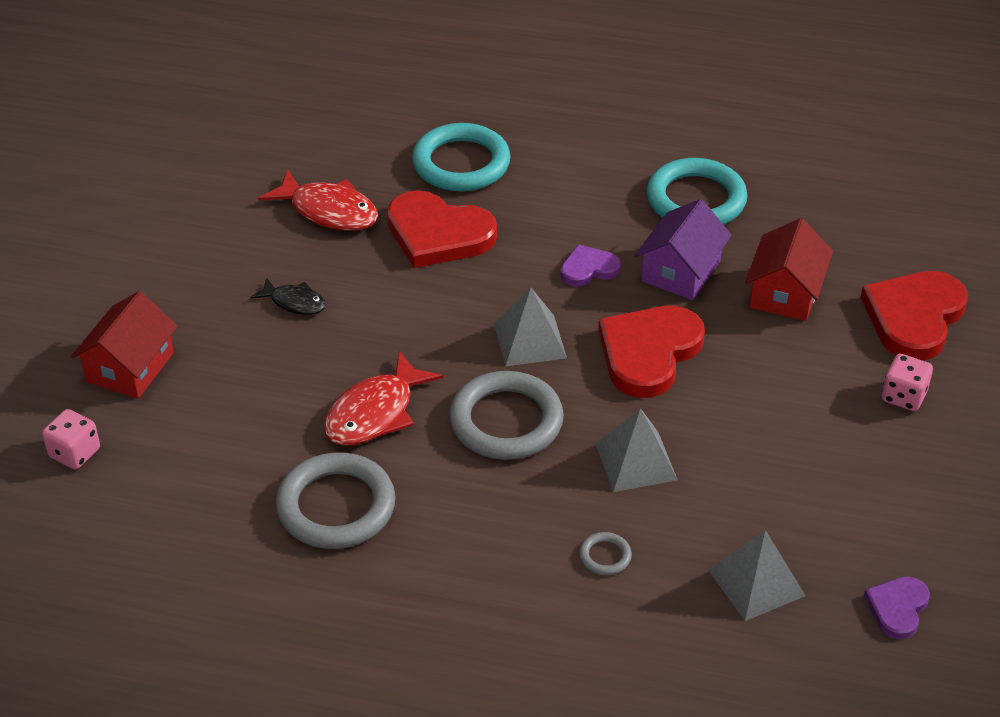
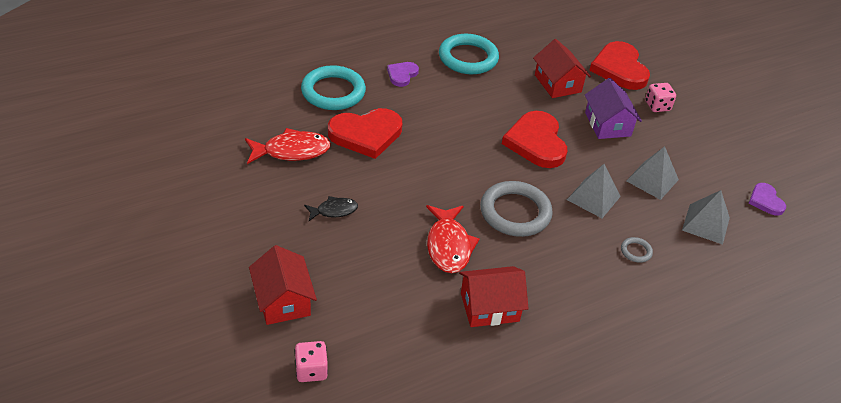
camera: 45 degrees left, 0 degrees up
grey ring [276,452,396,549] -> red house [459,266,529,327]
grey pyramid [494,288,567,367] -> grey pyramid moved to [626,146,679,200]
purple heart [561,244,621,287] -> purple heart moved to [387,62,419,87]
purple house [635,199,732,300] -> purple house moved to [585,78,642,139]

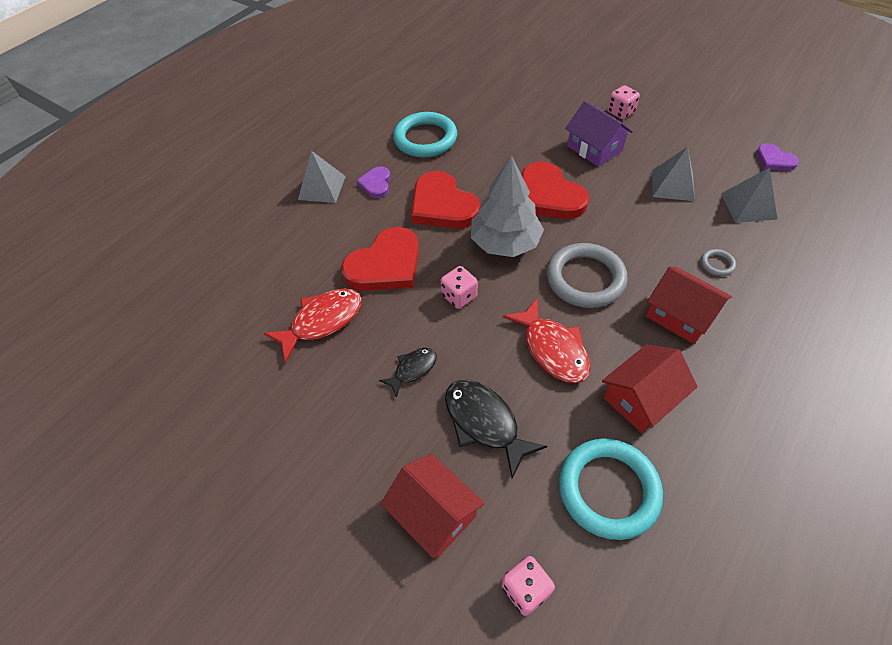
camera: 20 degrees left, 10 degrees up
turquoise ring [301,65,366,110] -> turquoise ring moved to [559,438,663,540]
red house [533,39,591,98] -> red house moved to [646,266,732,344]
grey pyramid [567,164,621,218] -> grey pyramid moved to [298,151,346,203]
red heart [589,41,650,90] -> red heart moved to [411,171,480,229]
none -> pink dice [441,266,478,309]
none -> black fish [445,380,547,479]
none -> grey tree [471,155,544,257]

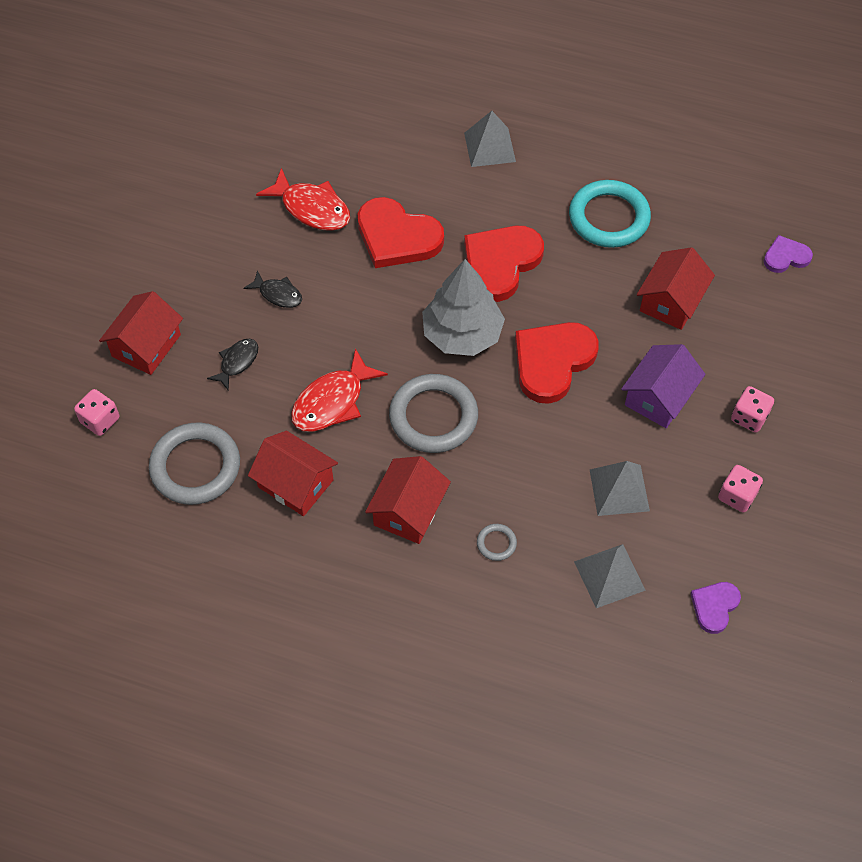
camera: 70 degrees right, 5 degrees up
purple heart [356,166,391,198] -> purple heart moved to [764,235,813,273]
pink dice [441,266,478,309] -> pink dice moved to [718,465,763,513]
black fish [445,380,547,479] -> black fish [207,339,258,391], size x0.59
turquoise ring [559,438,663,540] -> grey ring [149,423,240,505]
none -> red house [637,247,715,330]

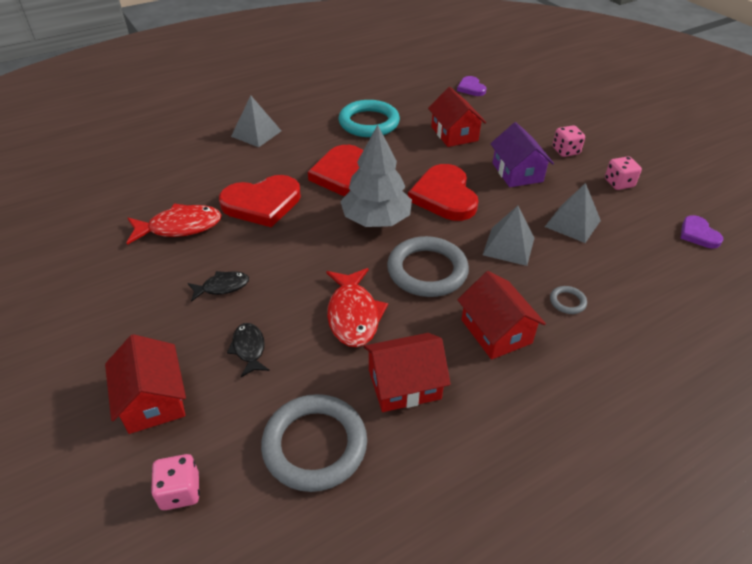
camera: 50 degrees left, 15 degrees down
grey pyramid [574,544,646,608] -> grey pyramid moved to [483,206,534,266]
purple heart [764,235,813,273] -> purple heart turned 45 degrees counterclockwise [457,76,487,96]

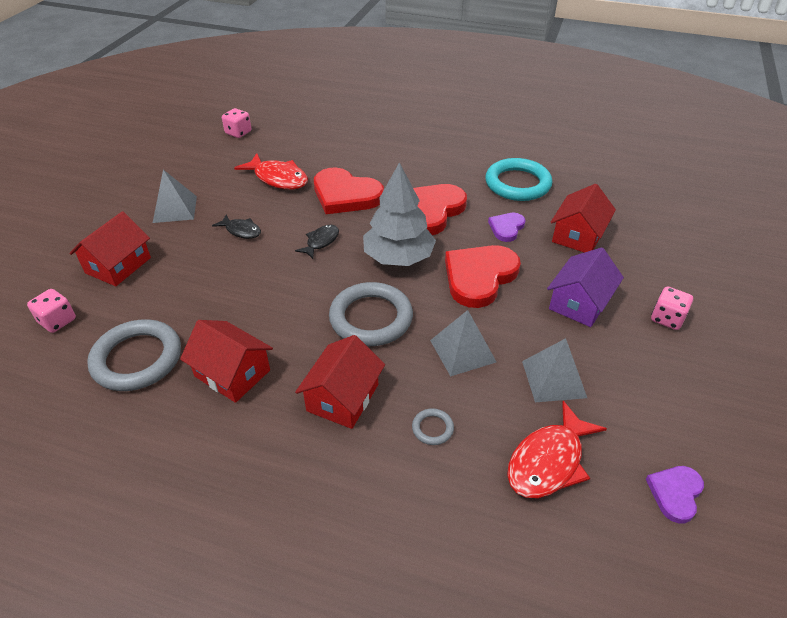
camera: 50 degrees right, 0 degrees up
black fish [227,323,270,377] -> black fish moved to [295,225,339,259]
grey pyramid [231,96,281,147] -> grey pyramid moved to [153,170,197,223]
red fish [326,268,388,347] -> red fish moved to [507,401,607,498]
purple heart [457,76,487,96] -> purple heart moved to [488,213,526,242]
pink dice [605,156,642,190] -> pink dice moved to [222,108,252,138]

